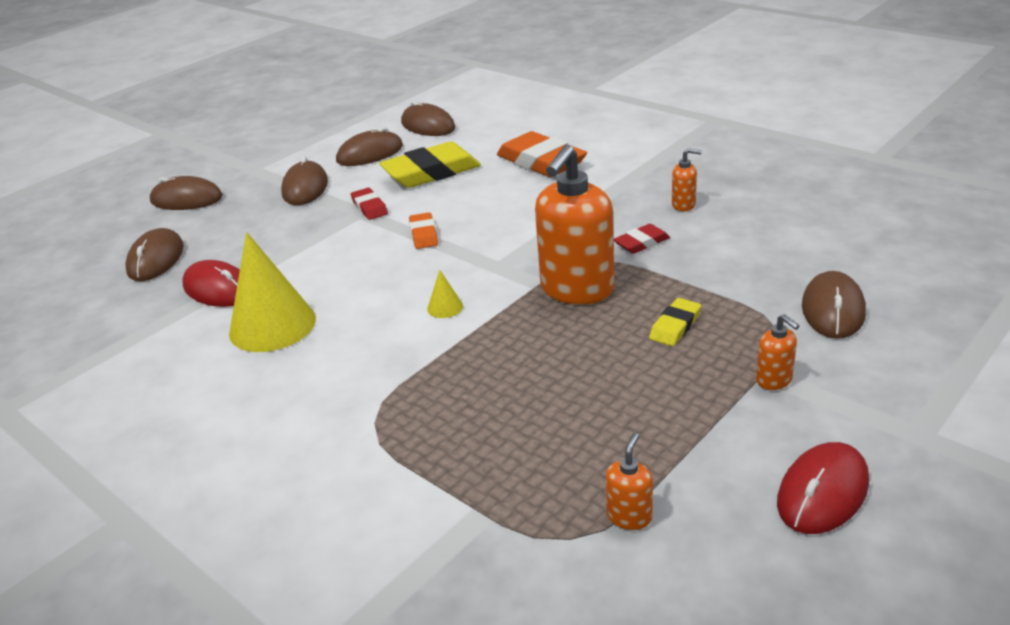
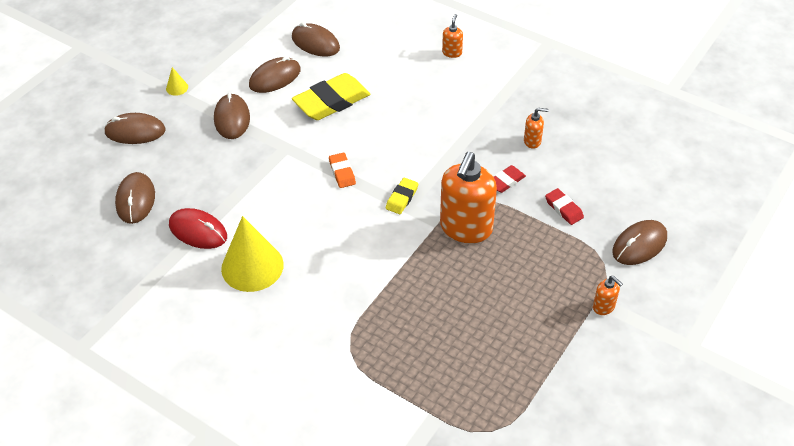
camera: 10 degrees left, 15 degrees up
red eraser [351,188,388,220] -> red eraser moved to [545,188,584,225]
yellow cone [427,270,463,318] -> yellow cone moved to [166,67,188,96]
orange eraser [497,131,587,177] -> none
orange soap dispenser [606,433,653,530] -> orange soap dispenser moved to [442,14,463,58]
yellow eraser [649,298,701,346] -> yellow eraser moved to [386,178,418,214]
red mouse [777,442,869,534] -> none
brown mouse [802,271,866,339] -> brown mouse turned 45 degrees clockwise [612,220,667,265]

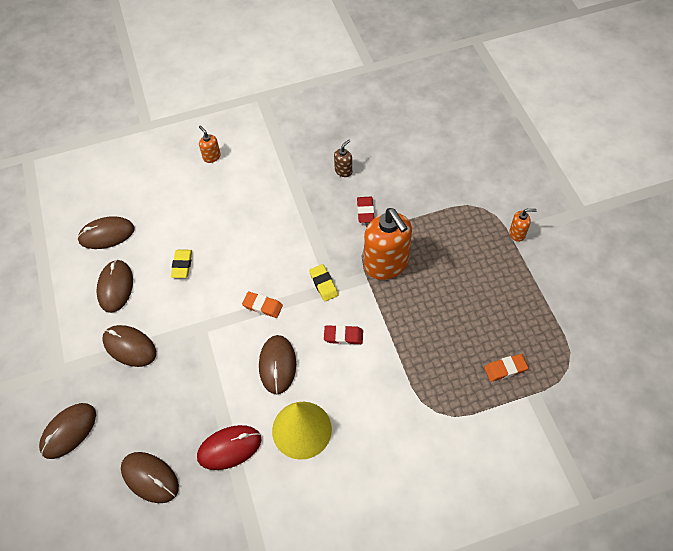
camera: 50 degrees left, 10 degrees up
yellow cone [166,67,188,96] -> none
yellow eraser [292,73,370,120] -> yellow eraser [171,249,192,278], size x0.50
orange soap dispenser [524,108,549,149] -> brown soap dispenser [334,139,352,177]
red eraser [545,188,584,225] -> red eraser moved to [324,325,363,345]
brown mouse [612,220,667,265] -> brown mouse moved to [259,335,296,394]
none -> orange eraser [484,354,528,382]

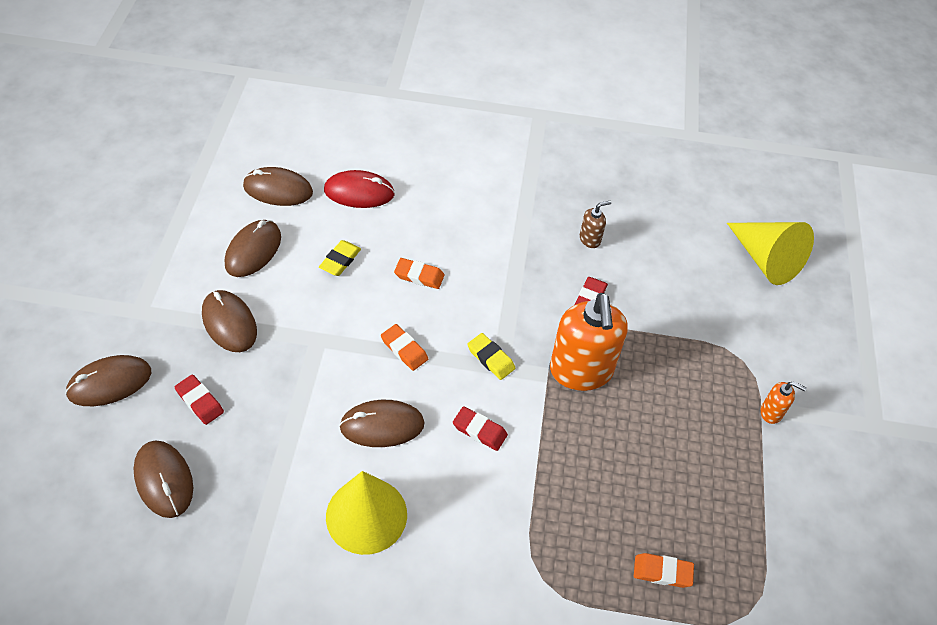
camera: 20 degrees right, 5 degrees down
red mouse [197,425,261,470] -> red mouse moved to [324,170,395,208]
orange soap dispenser [199,125,221,163] -> none
brown mouse [259,335,296,394] -> brown mouse turned 60 degrees clockwise [339,400,425,447]
yellow eraser [309,264,338,301] -> yellow eraser turned 45 degrees counterclockwise [467,333,515,380]
none -> red eraser [175,375,224,425]
none -> orange eraser [394,258,445,289]
none -> yellow cone [727,222,814,285]

